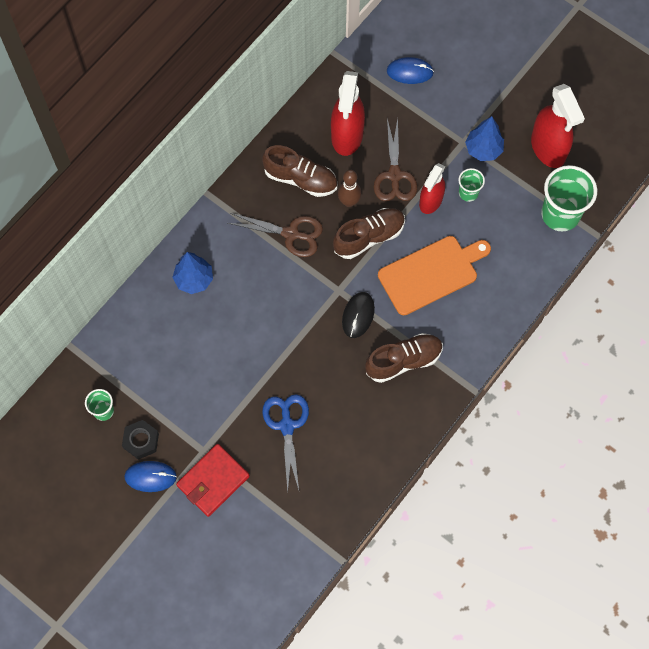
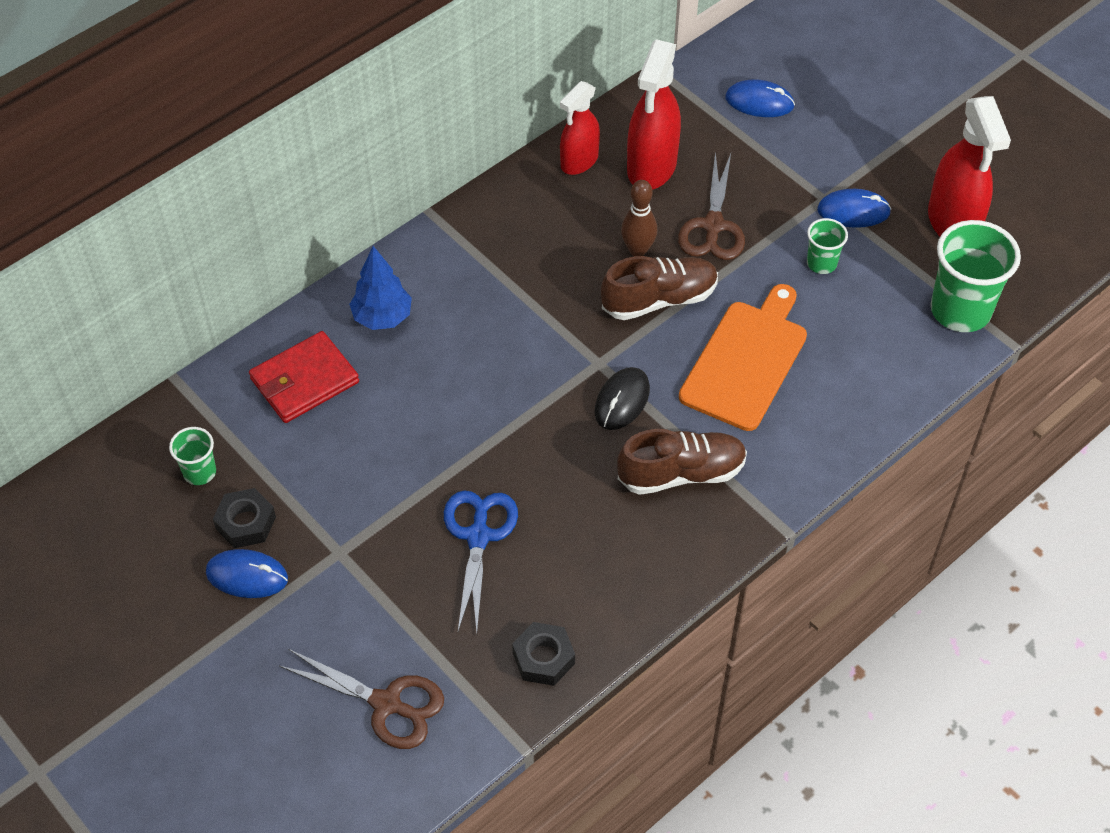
camera: 10 degrees right, 15 degrees down
red wallet [176,444,250,517] -> red wallet moved to [249,331,359,423]
brown scissors [228,213,323,257] -> brown scissors moved to [279,649,444,749]
brown shoe [262,145,338,197] -> none
orange cutting board [378,236,491,315] -> orange cutting board turned 45 degrees counterclockwise [679,284,807,431]
red spray bottle [419,163,445,214] -> red spray bottle moved to [560,81,600,175]
blue tree [465,116,504,161] -> blue mouse [817,189,891,228]
none -> black nut [512,622,575,686]

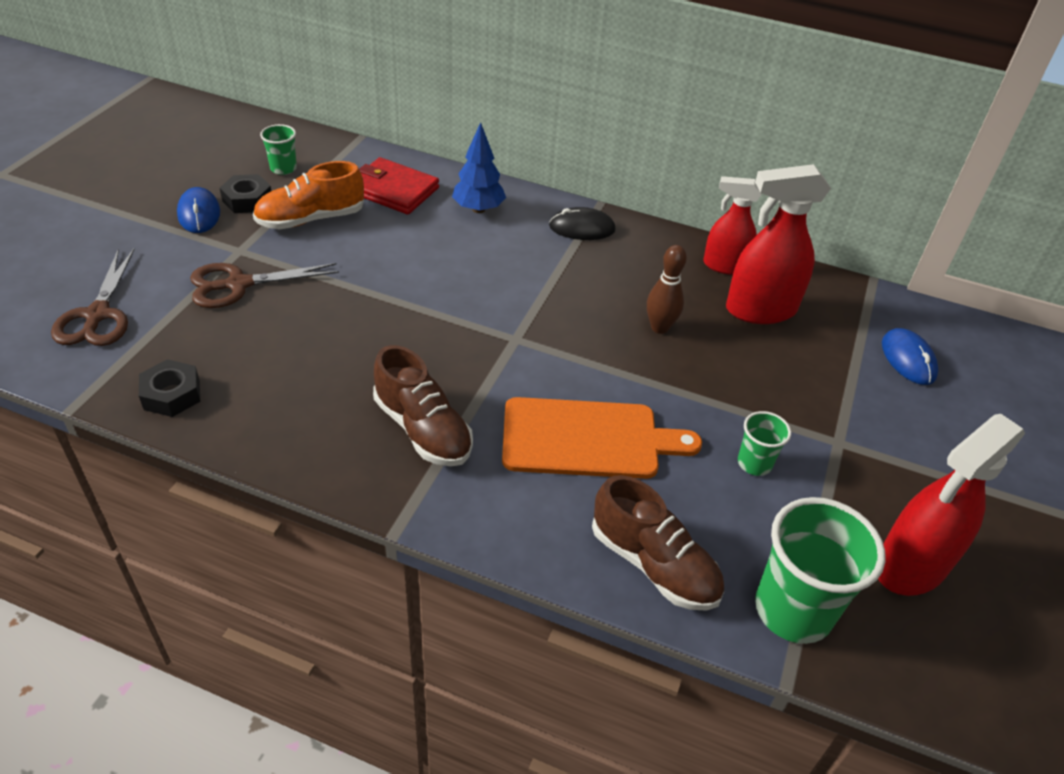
camera: 60 degrees right, 10 degrees down
blue scissors [444,490,518,632] -> none
black mouse [595,367,650,430] -> black mouse moved to [549,207,616,240]
brown shoe [601,256,718,320] -> brown shoe moved to [592,475,724,611]
brown scissors [678,152,745,260] -> brown scissors moved to [190,263,339,308]
blue mouse [817,189,891,228] -> none
none -> orange shoe [253,161,364,230]

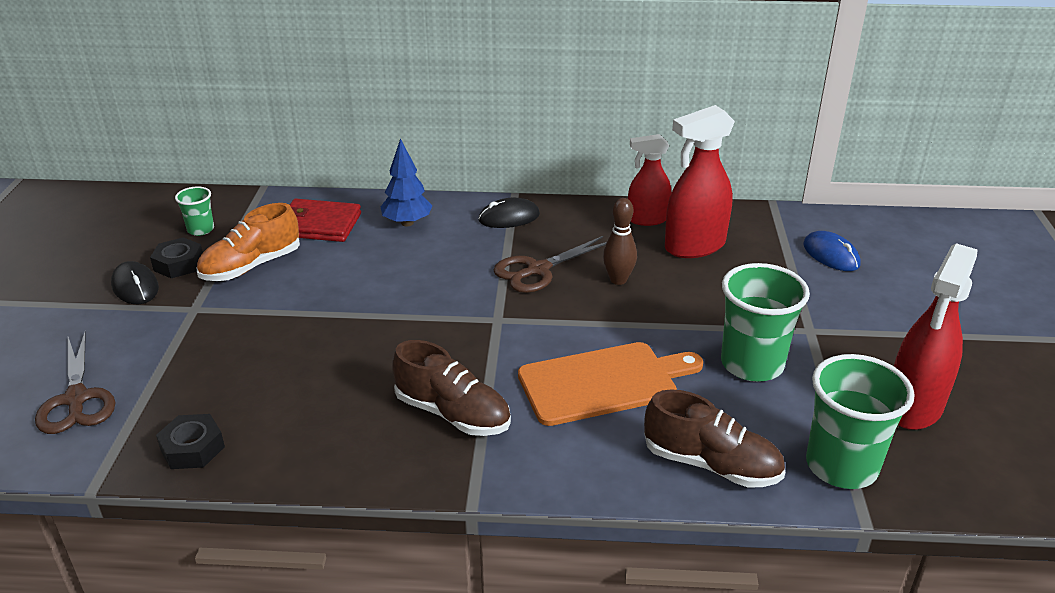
camera: 15 degrees left, 10 degrees down
blue mouse [177,187,220,233] -> black mouse [111,261,159,304]
brown scissors [190,263,339,308] -> brown scissors moved to [493,236,607,293]
green cup [738,411,791,476] -> green cup [721,263,810,382], size x1.96

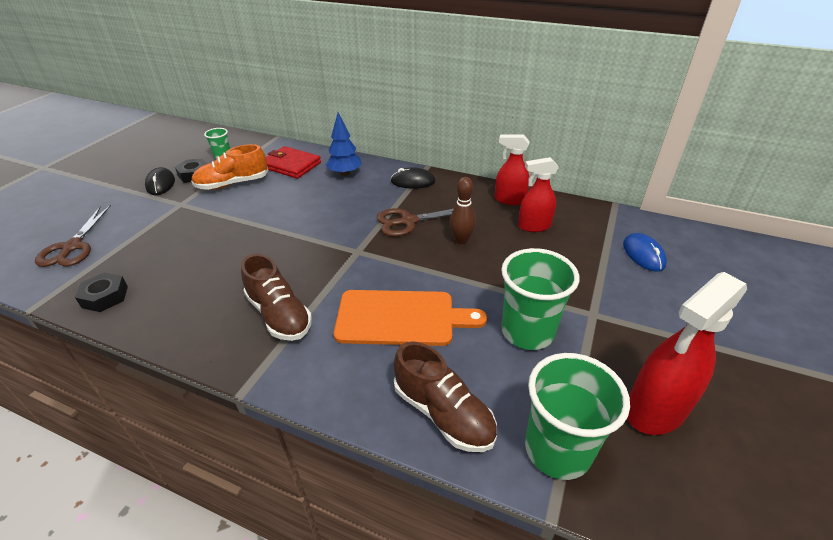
camera: 20 degrees right, 5 degrees up
red spray bottle [665,105,735,258] -> red spray bottle [518,157,559,232], size x0.65

